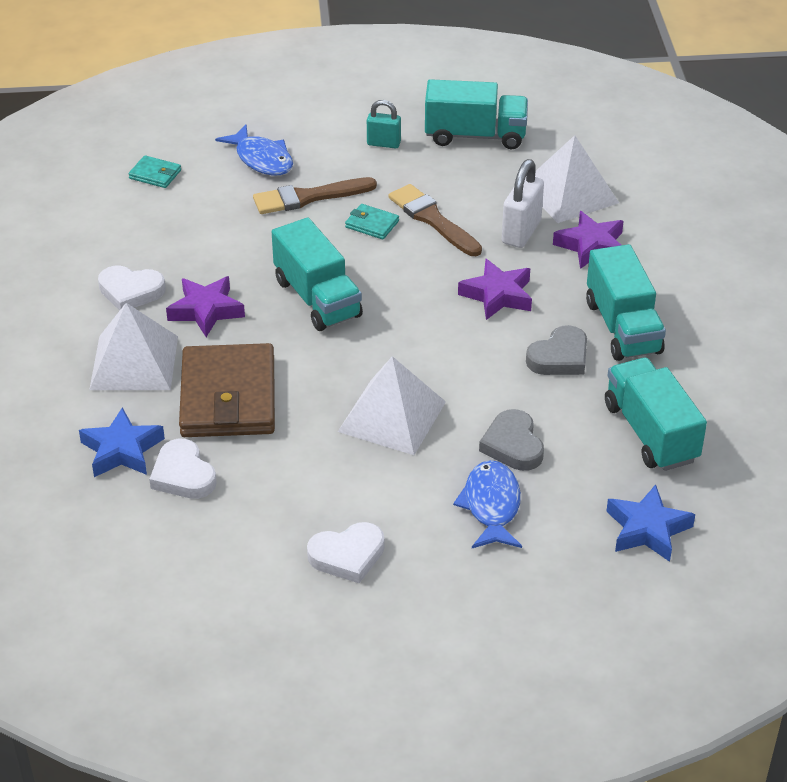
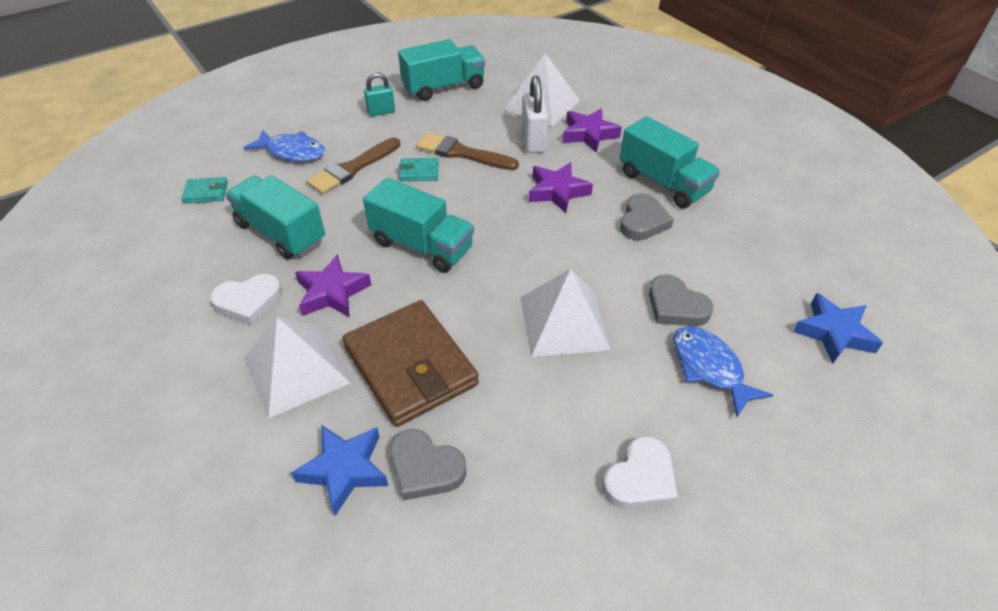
camera: 30 degrees left, 5 degrees up
white heart [149,439,217,499] -> grey heart [390,429,466,501]
turquoise truck [605,358,707,471] -> turquoise truck moved to [225,175,325,259]

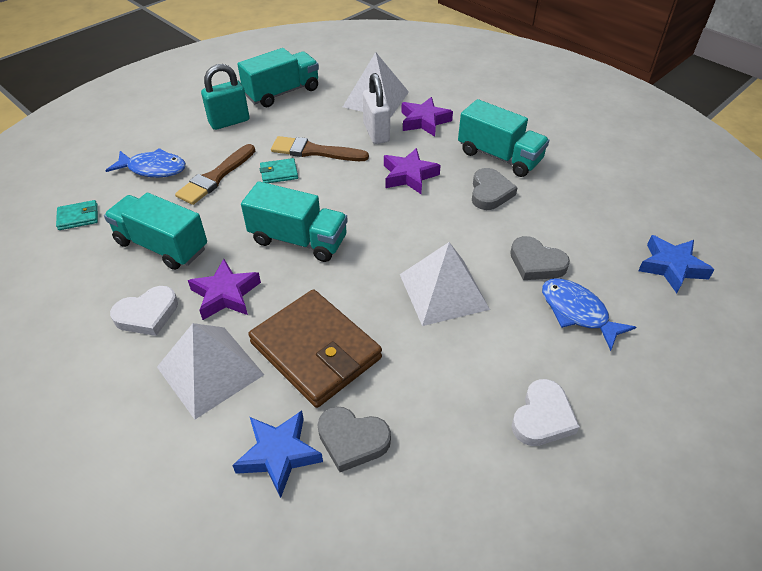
camera: 10 degrees left, 0 degrees up
turquoise padlock [364,73,395,116] -> turquoise padlock [201,64,249,130], size x1.55

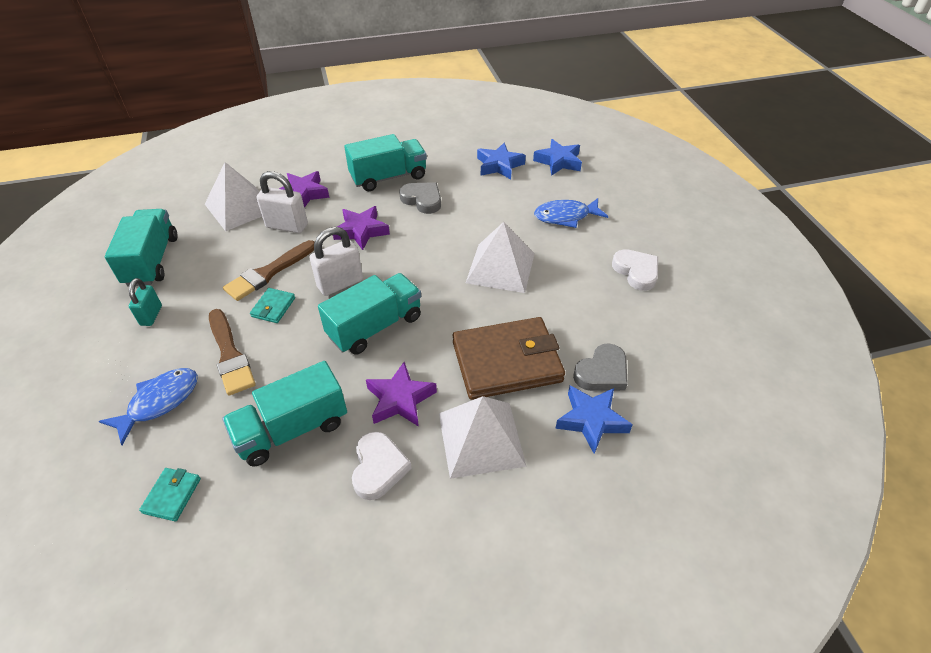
camera: 60 degrees left, 0 degrees up
turquoise padlock [201,64,249,130] -> turquoise padlock [129,278,162,326], size x0.64
grey heart [510,236,570,280] -> none
none -> white padlock [310,227,363,296]
none -> blue star [477,143,526,179]

